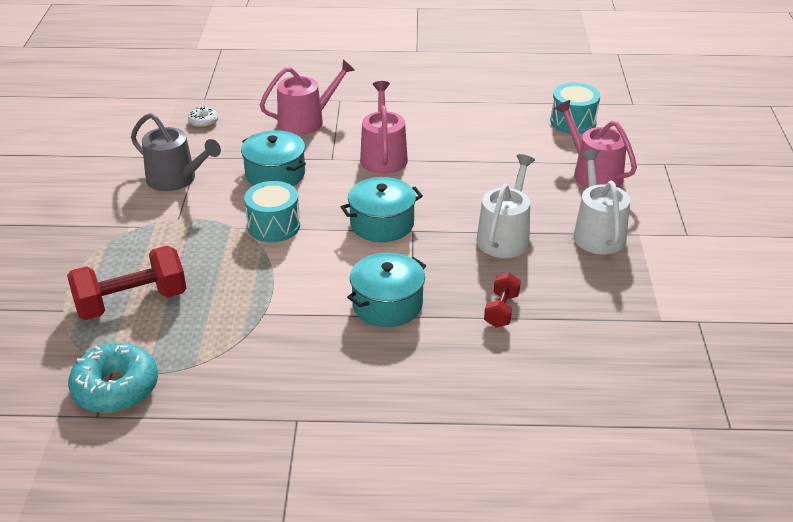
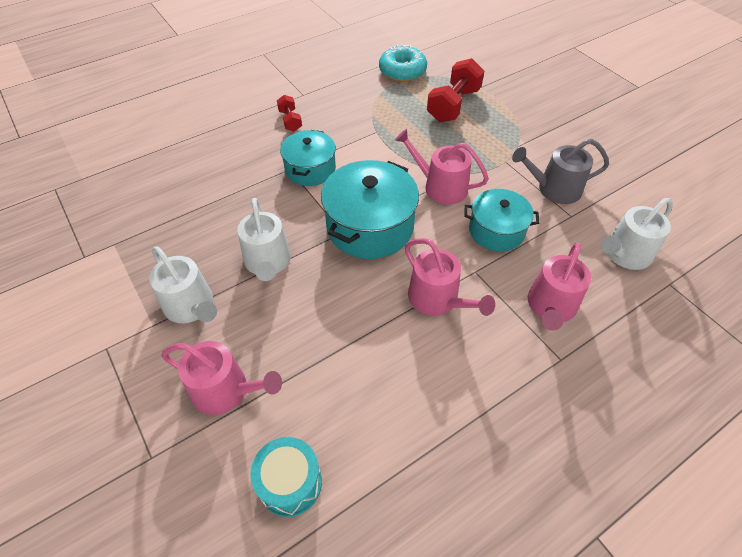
camera: 145 degrees right, 15 degrees up
white donut [188,106,218,128] -> white watering can [601,198,673,270]
turquoise drum [244,181,300,242] -> pink watering can [395,129,489,204]
turquoise pot [341,177,423,242] -> turquoise pot [321,160,419,259], size x1.57
red dumbbell [484,273,521,327] -> red dumbbell moved to [277,95,302,132]

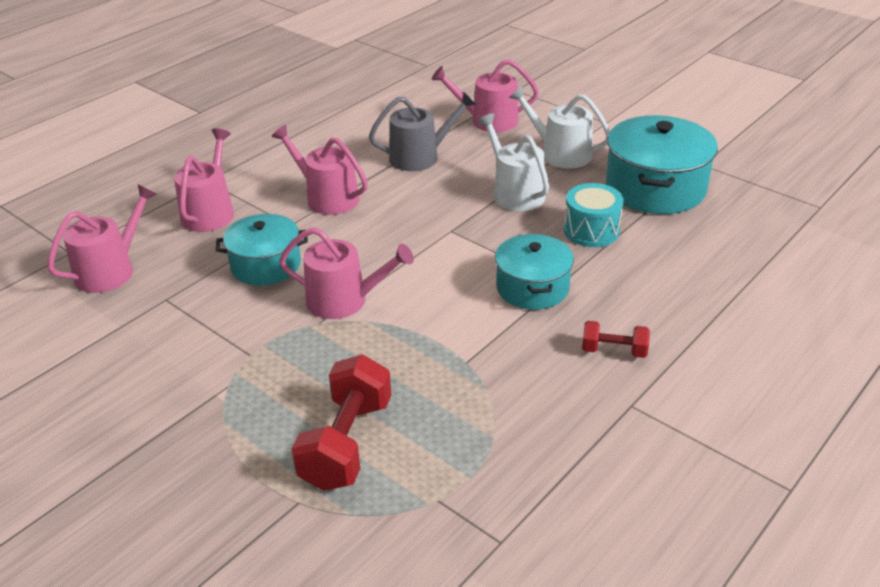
camera: 165 degrees right, 15 degrees down
turquoise drum [250,437,322,517] -> turquoise drum moved to [564,183,624,247]
red dumbbell [277,95,302,132] -> red dumbbell turned 45 degrees counterclockwise [582,321,650,358]
turquoise pot [321,160,419,259] -> turquoise pot moved to [606,115,718,214]
turquoise donut [379,45,427,82] -> none
grey watering can [512,139,609,204] -> grey watering can moved to [369,92,476,171]
white watering can [601,198,673,270] -> pink watering can [47,184,156,293]

